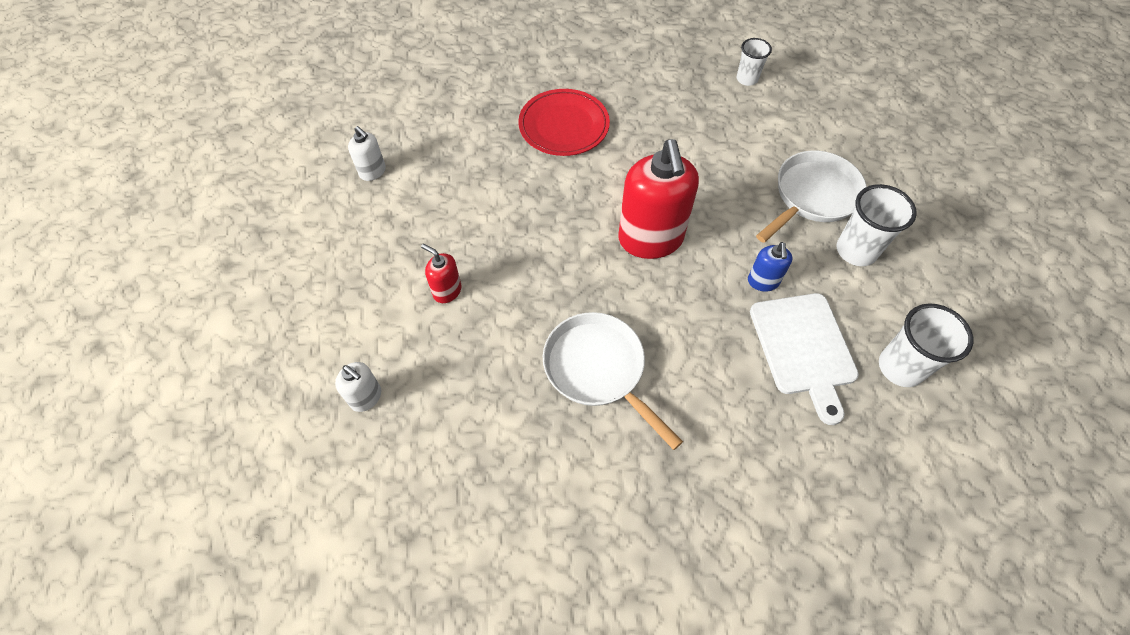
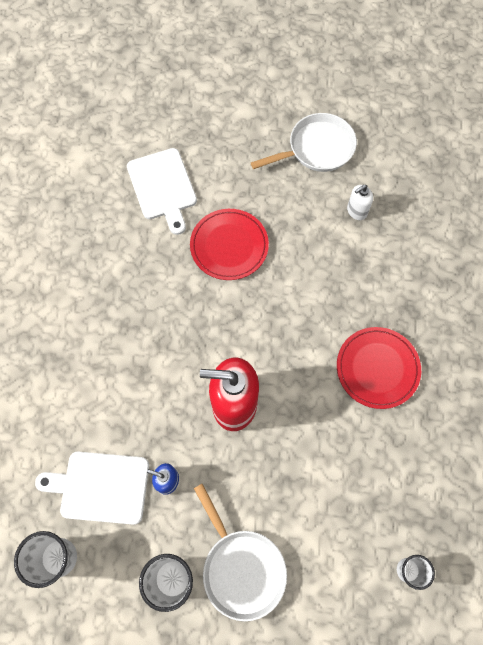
camera: 105 degrees right, 10 degrees up
white soap dispenser [335,362,381,412] -> white cutting board [127,148,197,235]
red soap dispenser [421,244,461,303] -> red plate [190,209,269,280]
white pan [543,312,683,450] -> white pan moved to [251,113,357,172]

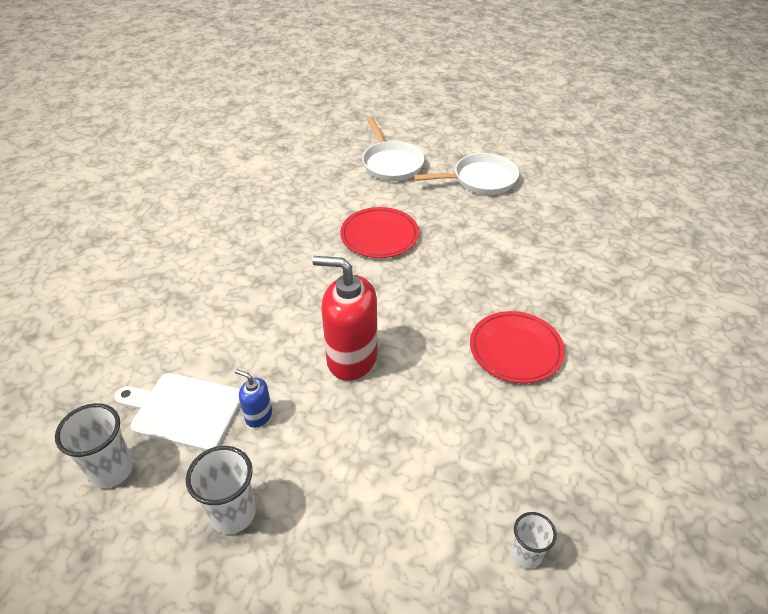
camera: 10 degrees right, 25 degrees down
white cutting board [127,148,197,235] -> none
white pan [194,484,287,621] -> white pan moved to [362,117,424,181]
white soap dispenser [347,185,373,220] -> none

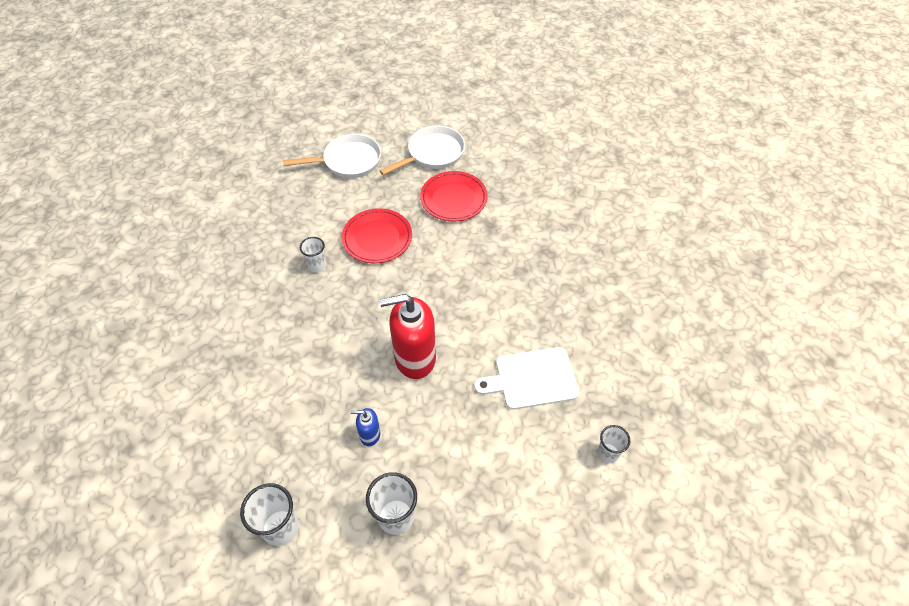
camera: 25 degrees left, 10 degrees up
white cutting board [115,373,240,451] -> white cutting board moved to [474,347,579,410]
white pan [362,117,424,181] -> white pan turned 60 degrees counterclockwise [283,134,381,178]
red plate [470,311,565,383] -> red plate moved to [420,171,488,221]
none -> white cup [300,237,326,272]

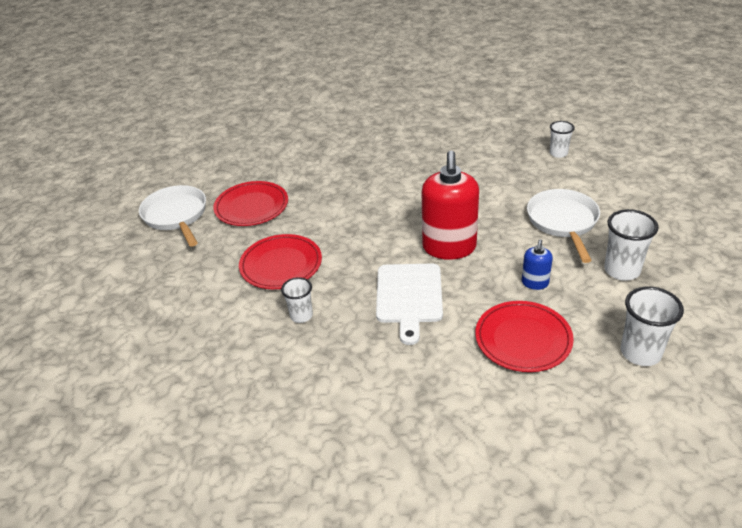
camera: 75 degrees left, 15 degrees down
white pan [283,134,381,178] -> white pan moved to [527,189,600,263]
white cutting board [474,347,579,410] -> white cutting board moved to [376,264,443,345]
none -> red plate [475,301,574,372]

